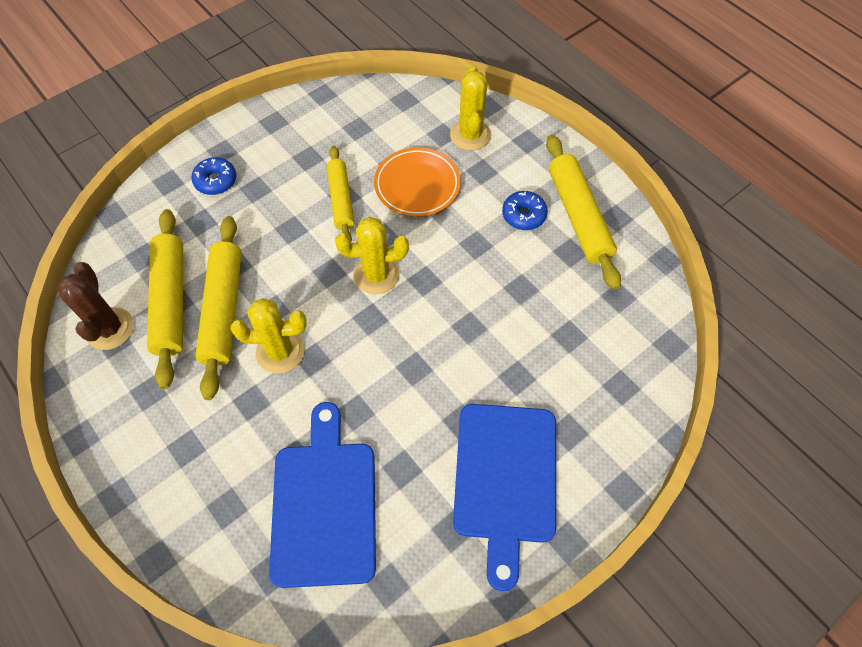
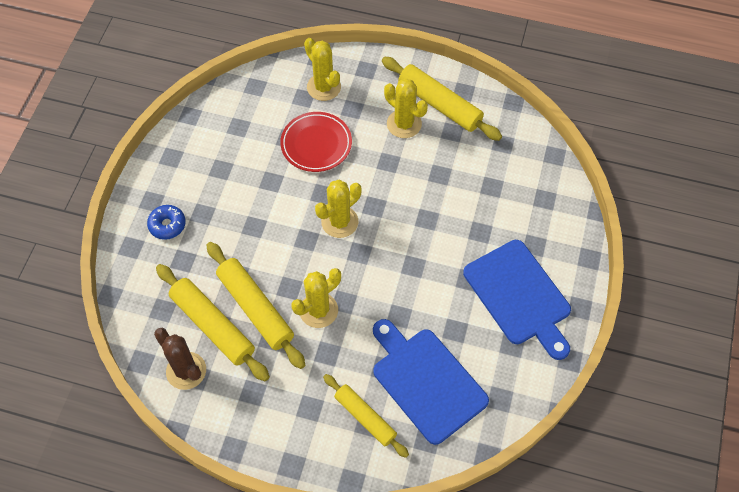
camera: 35 degrees left, 0 degrees up
yellow rolling pin [327,145,354,241] -> yellow rolling pin moved to [323,374,409,458]
orange plate [374,147,461,217] -> red plate [280,112,352,172]
blue donut [502,191,548,230] -> yellow cactus [384,78,428,138]

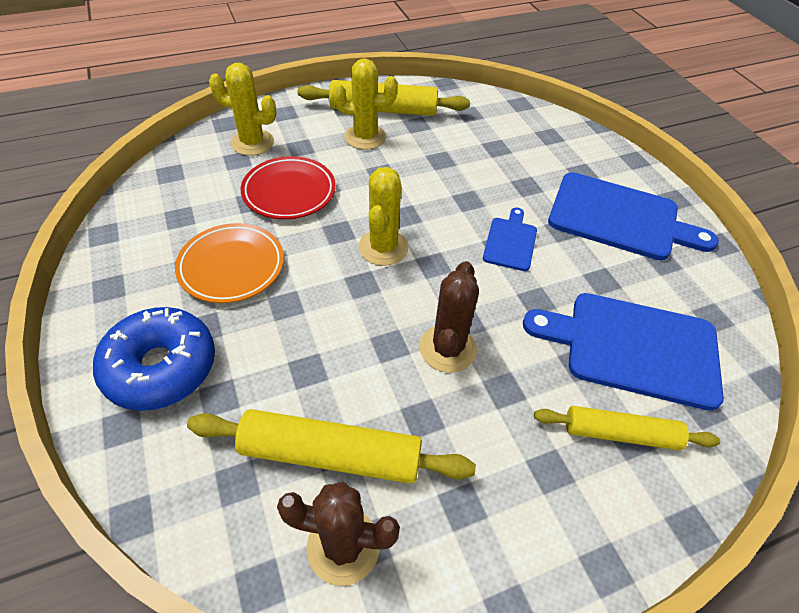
camera: 40 degrees left, 10 degrees down
blue donut [147,205,186,240] -> blue donut [93,307,215,411], size x1.82
yellow rolling pin [206,242,305,369] -> none
yellow cactus [292,268,341,328] -> brown cactus [419,261,479,373]
none -> orange plate [175,223,284,303]
none -> blue cutting board [483,208,537,271]

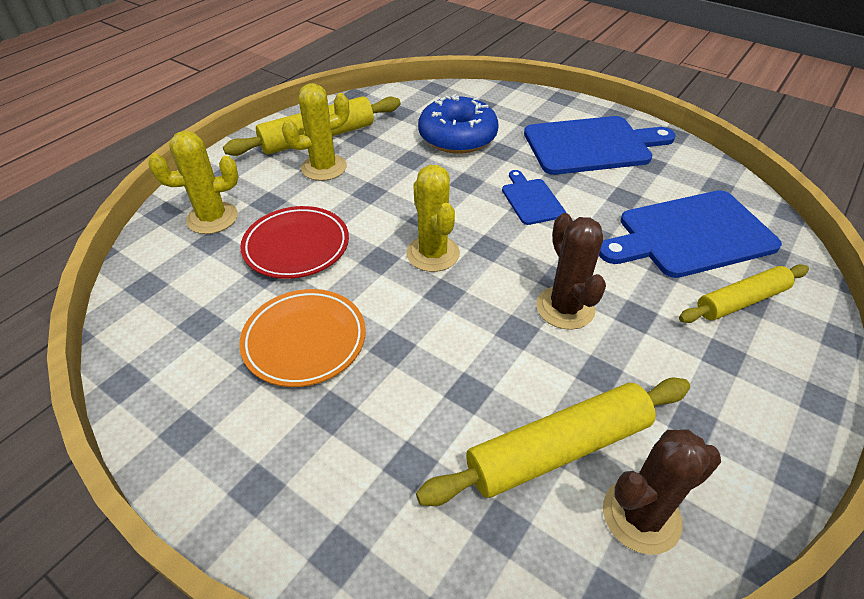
camera: 30 degrees left, 5 degrees down
blue donut [93,307,215,411] -> blue donut moved to [418,94,499,154]

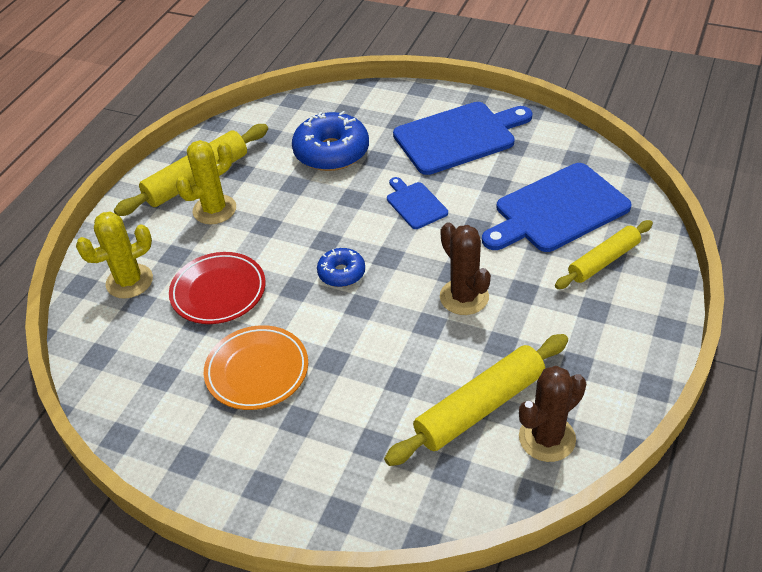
camera: 10 degrees left, 0 degrees up
yellow cactus [406,165,460,272] -> blue donut [317,248,365,287]

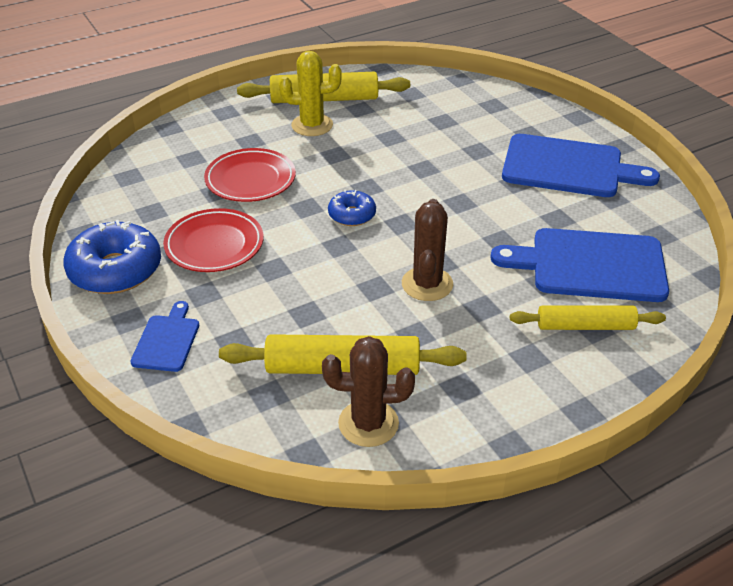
camera: 35 degrees right, 5 degrees down
yellow cactus [76,211,153,299] -> none
orange plate [204,325,308,410] -> red plate [163,208,264,272]
blue donut [292,111,369,171] -> blue donut moved to [63,220,161,294]
blue cutting board [387,177,448,229] -> blue cutting board moved to [130,301,199,372]

